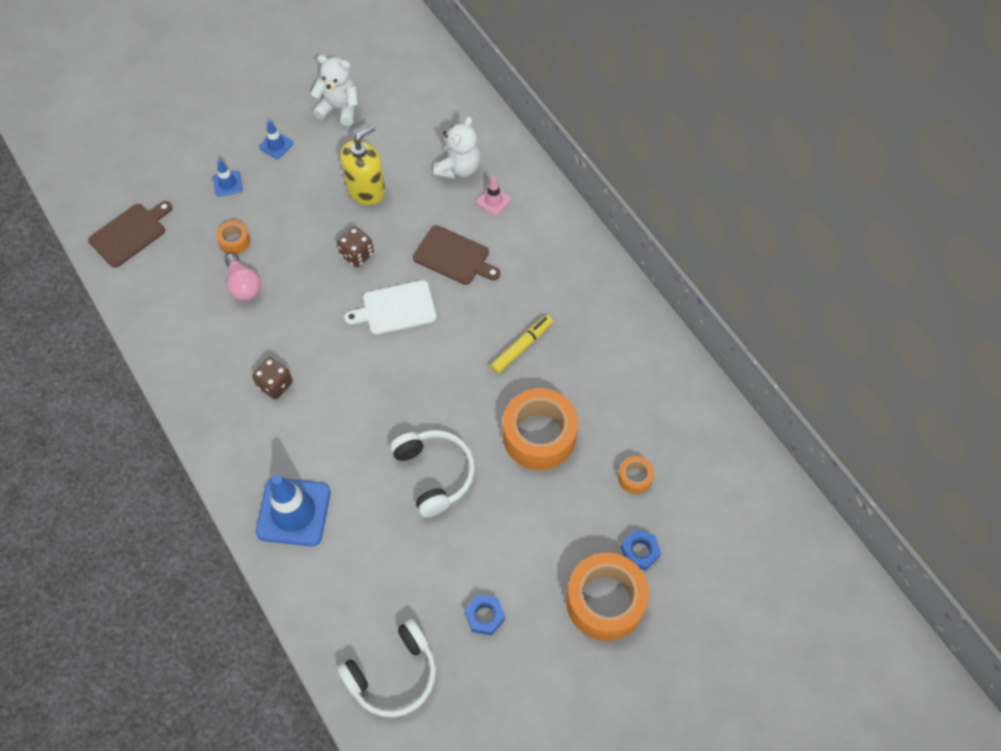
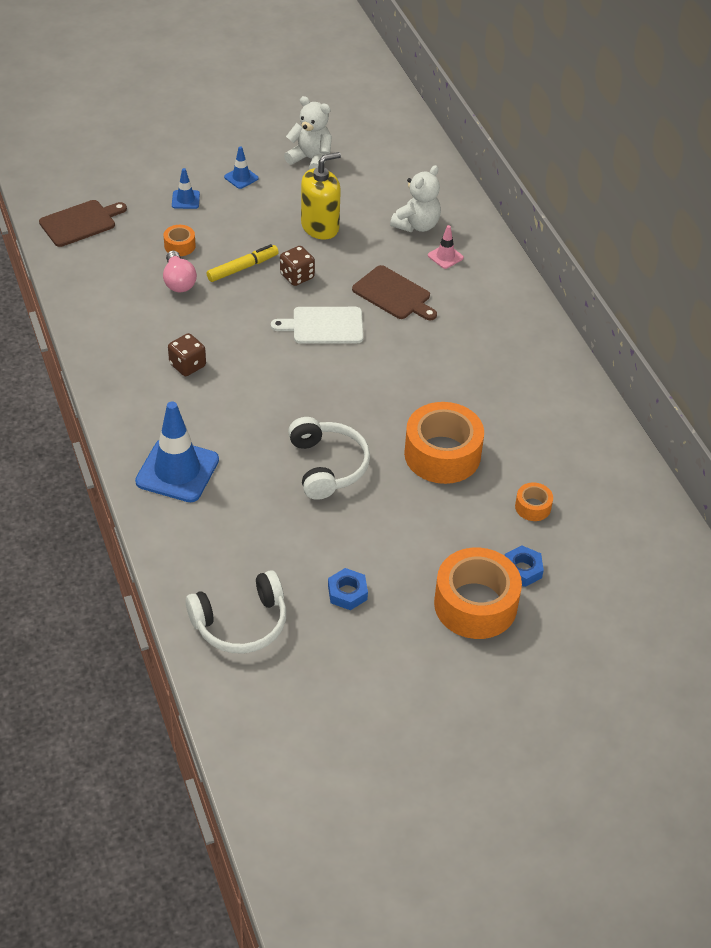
camera: 10 degrees right, 15 degrees down
yellow marker [490,315,553,374] -> yellow marker moved to [207,244,278,282]

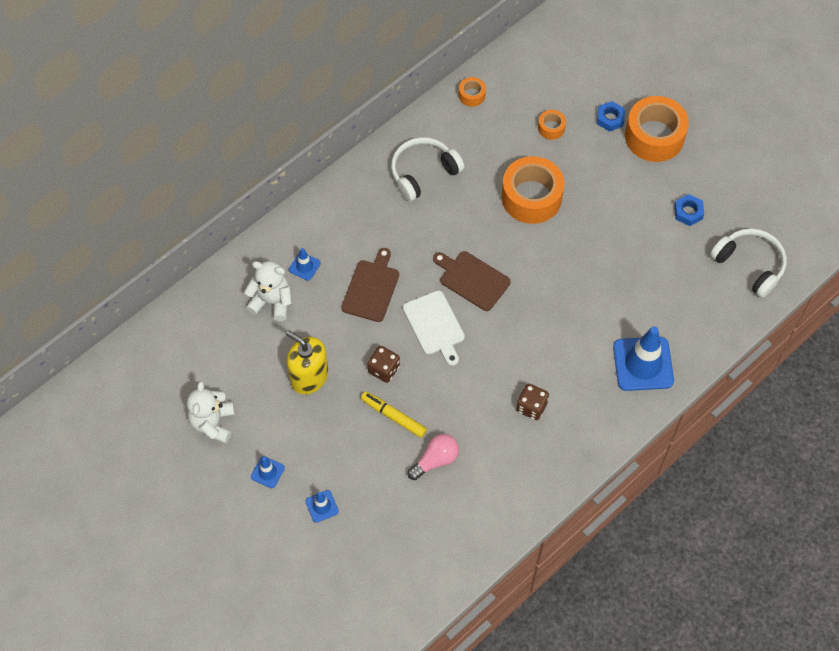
camera: 110 degrees left, 15 degrees up
brown cutting board [39,200,127,247] -> brown cutting board moved to [433,251,511,311]
orange tape [164,225,196,256] -> orange tape moved to [459,77,486,107]
white headphones [288,417,370,500] -> white headphones moved to [391,137,464,202]
pink traffic cone [428,225,464,269] -> blue traffic cone [289,248,321,281]

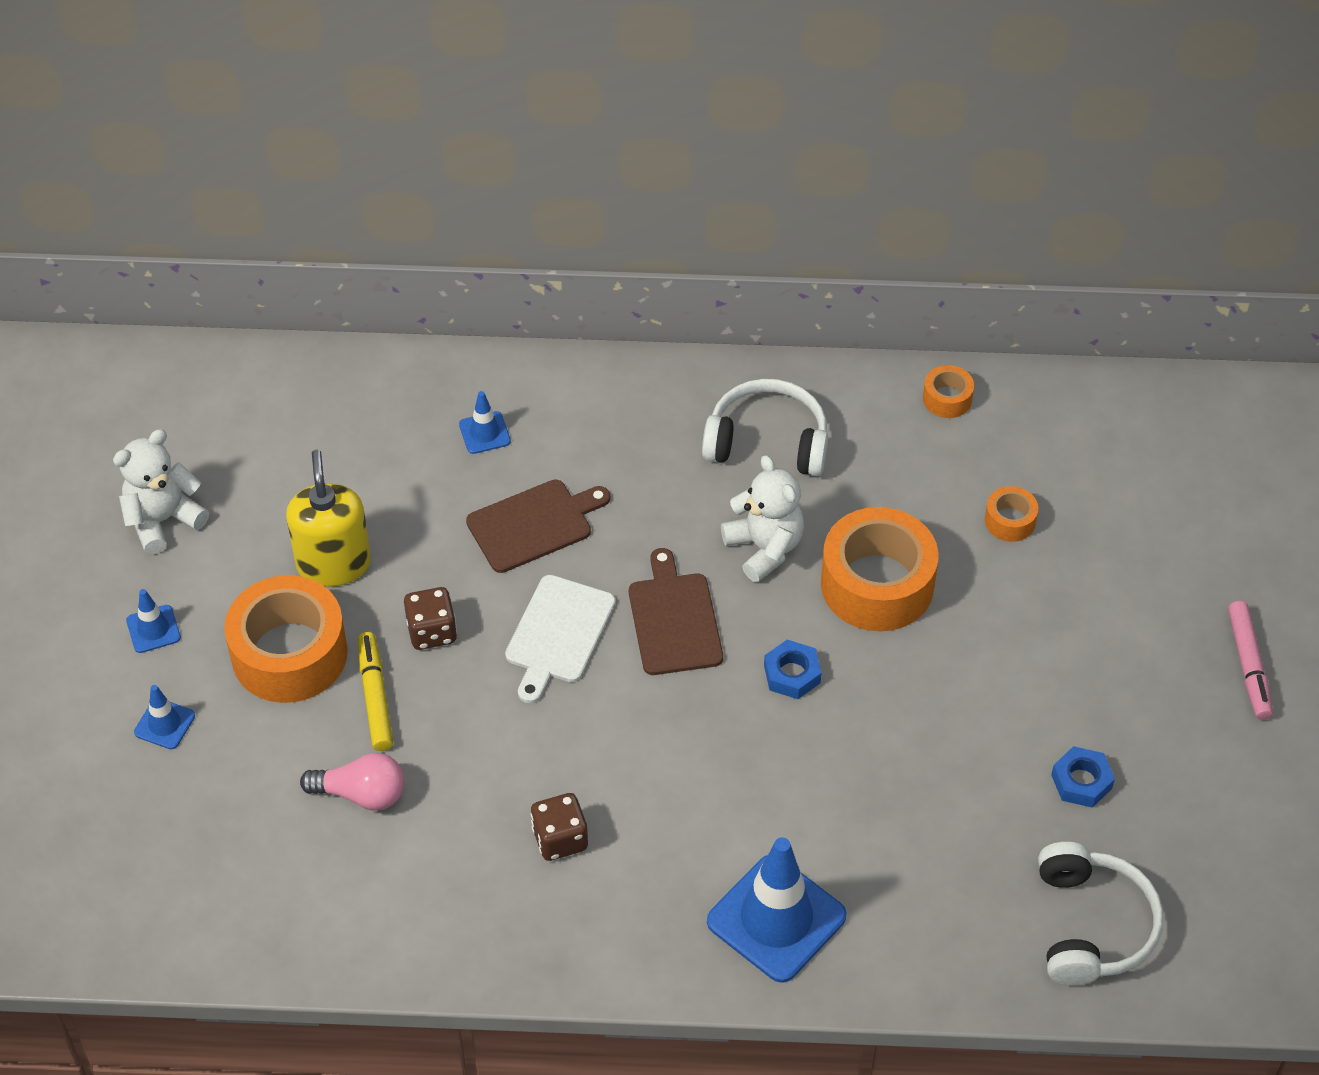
camera: 45 degrees right, 10 degrees down
white teddy bear [244,261,292,321] -> white teddy bear moved to [721,455,804,583]
blue nut [597,101,625,132] -> blue nut moved to [764,640,821,699]
orange tape [625,96,689,162] -> orange tape moved to [224,575,348,703]
none -> pink marker [1228,601,1273,720]

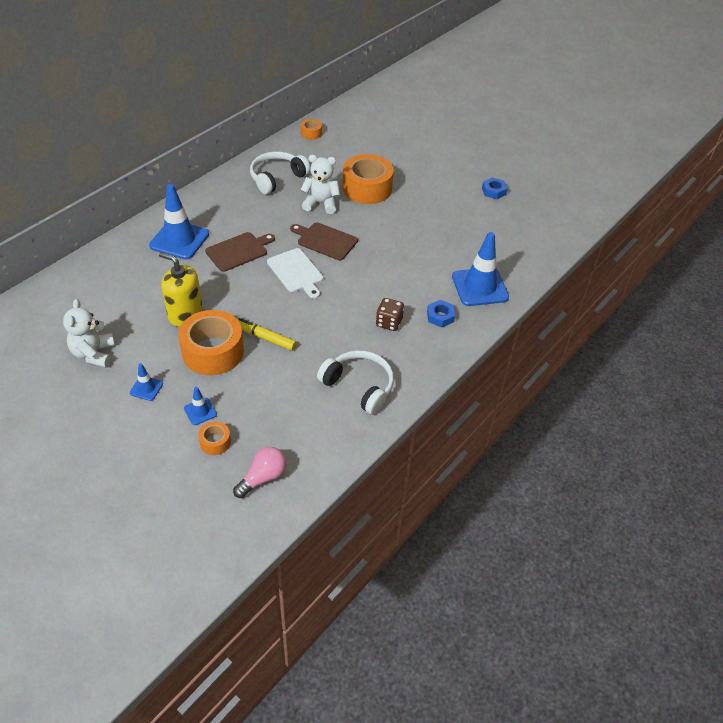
camera: 55 degrees left, 5 degrees down
pink light bulb [300,753,405,811] -> pink light bulb moved to [233,447,287,498]
brown dice [404,587,457,650] -> none
blue traffic cone [459,391,511,454] -> blue traffic cone [149,184,209,259], size x2.13
brown cutting board [466,480,610,573] -> brown cutting board turned 45 degrees clockwise [205,232,275,272]
blue nut [764,640,821,699] -> blue nut moved to [427,300,455,327]
orange tape [985,486,1039,542] -> orange tape moved to [198,421,231,455]
white headphones [1038,842,1163,986] -> white headphones moved to [317,350,394,415]
pink marker [1228,601,1273,720] -> none

